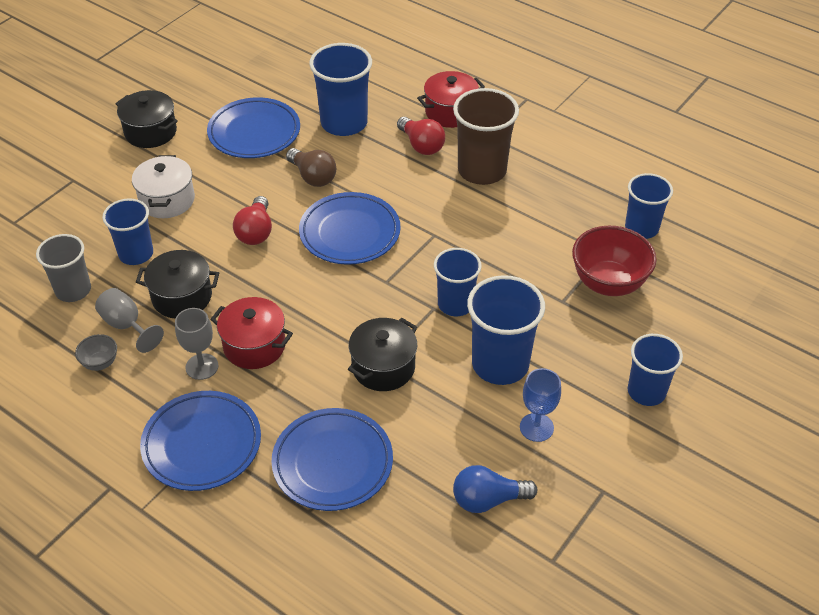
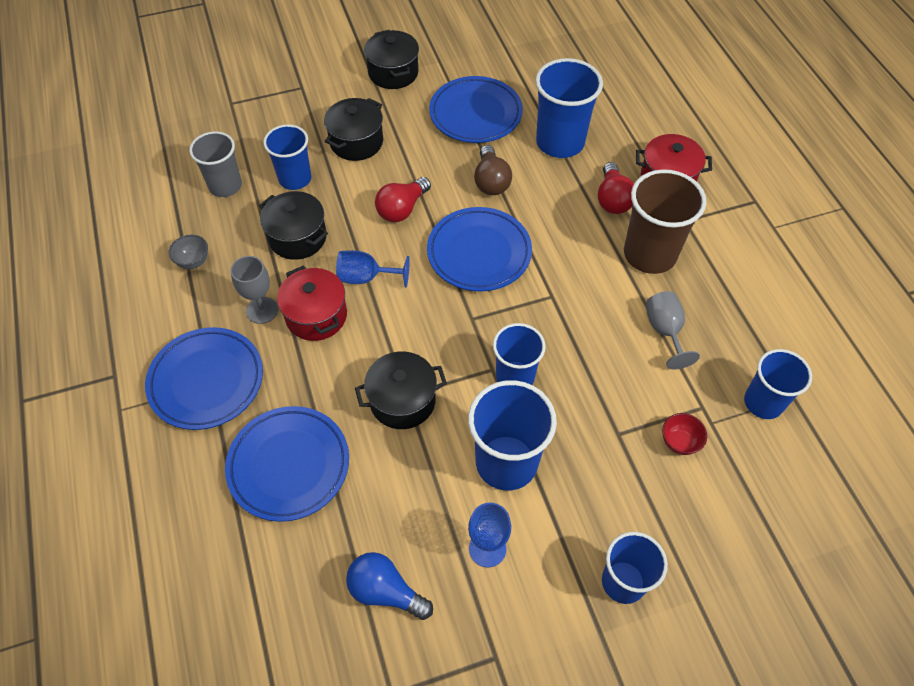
camera: 35 degrees right, 10 degrees up
grey goblet [95,288,164,353] -> grey goblet moved to [646,291,700,369]
white pot [132,155,195,218] -> black pot [324,98,383,161]
red bowl [572,226,657,296] -> red bowl [662,413,707,455], size x0.47
none -> blue goblet [336,250,409,287]

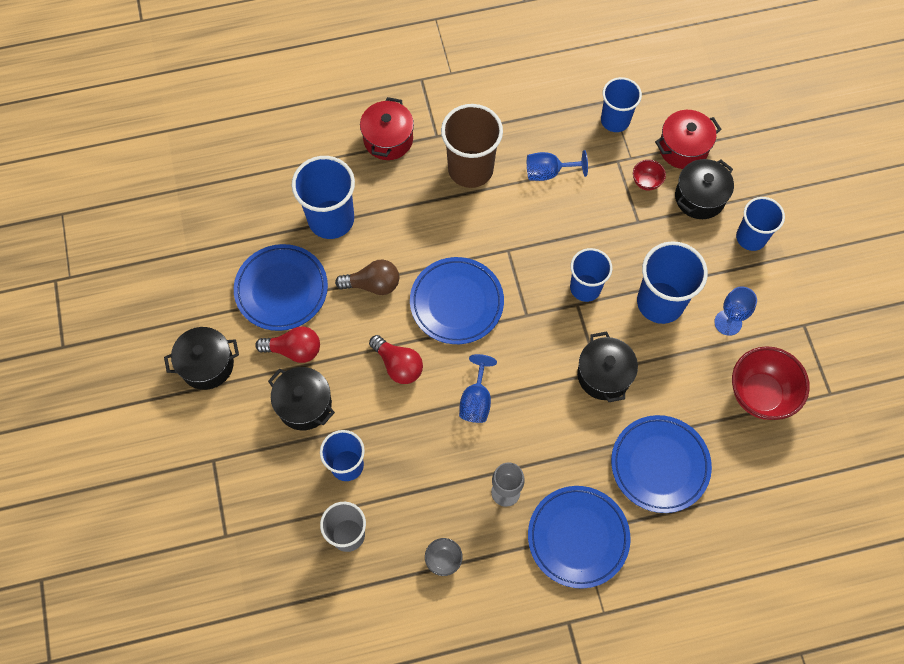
camera: 85 degrees left, 10 degrees up
black pot [259,191,328,260] -> black pot moved to [675,159,734,219]
red pot [277,265,347,341] -> red pot moved to [655,110,722,169]
blue light bulb [346,552,433,620] -> red bowl [732,346,810,420]
red light bulb [598,162,634,214] -> red light bulb moved to [255,326,320,363]
grey goblet [646,291,700,369] -> blue goblet [527,150,588,181]

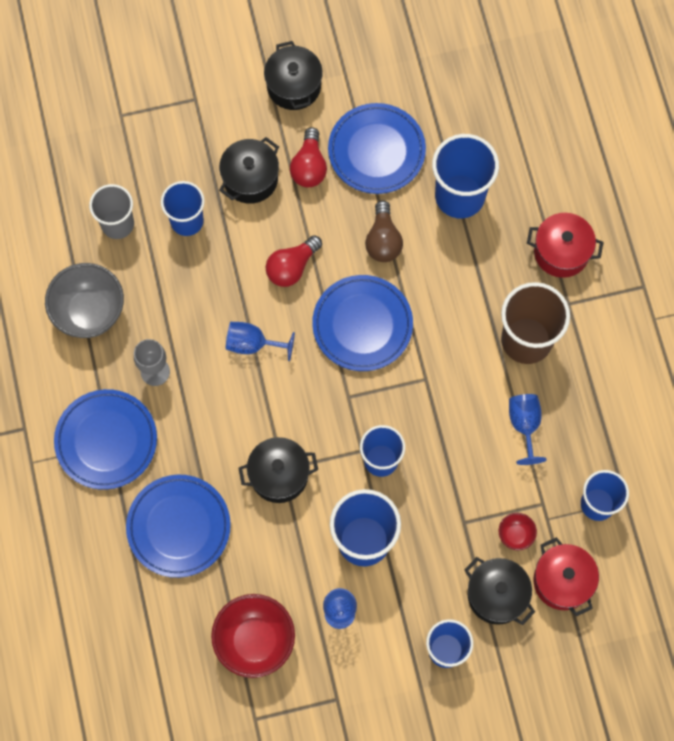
camera: 90 degrees right, 5 degrees up
grey bowl [425,538,463,576] -> grey bowl [45,263,124,338], size x2.12

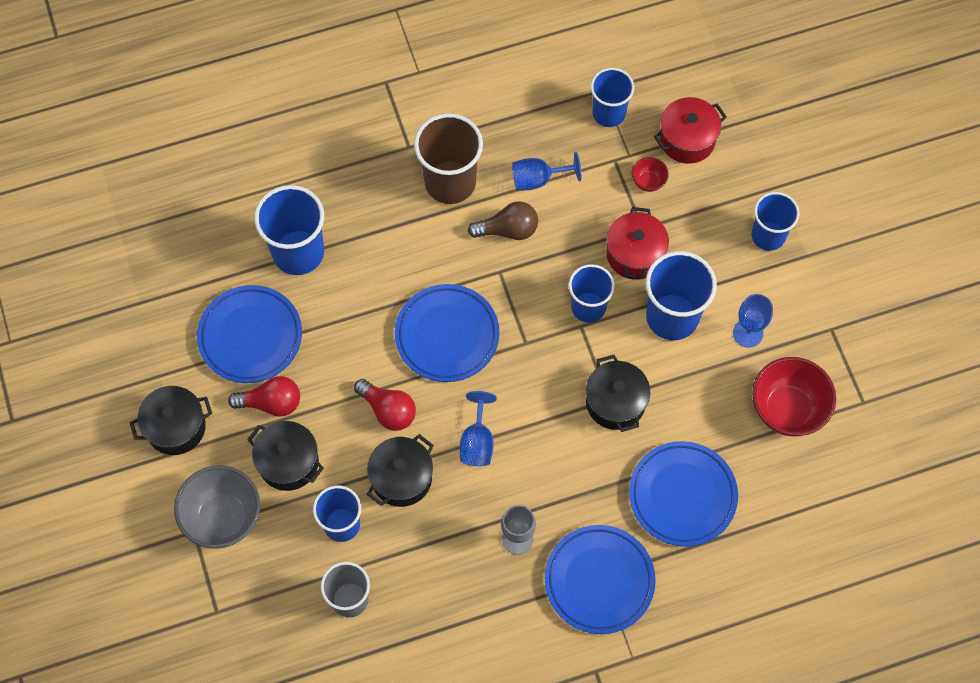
camera: 95 degrees left, 5 degrees down
grey bowl [45,263,124,338] -> grey bowl moved to [174,465,260,549]
brown light bulb [365,200,403,262] -> brown light bulb moved to [468,201,538,240]
black pot [464,557,535,625] -> black pot moved to [367,434,434,507]
red pot [527,213,604,278] -> red pot moved to [607,207,669,280]

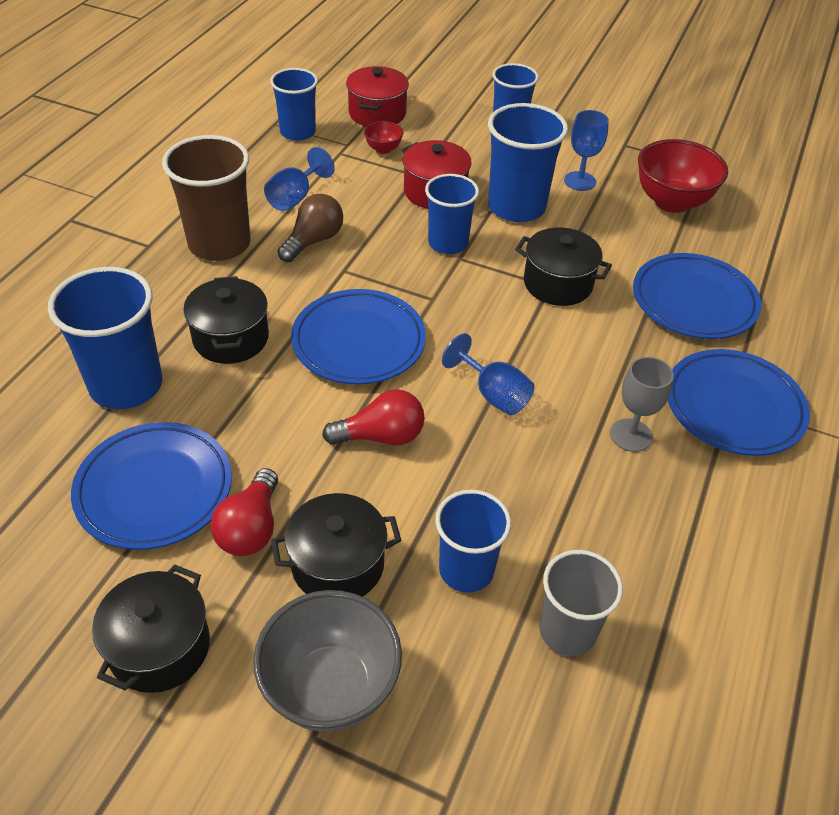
camera: 50 degrees left, 20 degrees down
red light bulb [228,376,300,417] -> red light bulb turned 150 degrees clockwise [211,468,278,556]
black pot [367,434,434,507] -> black pot moved to [183,276,269,364]

